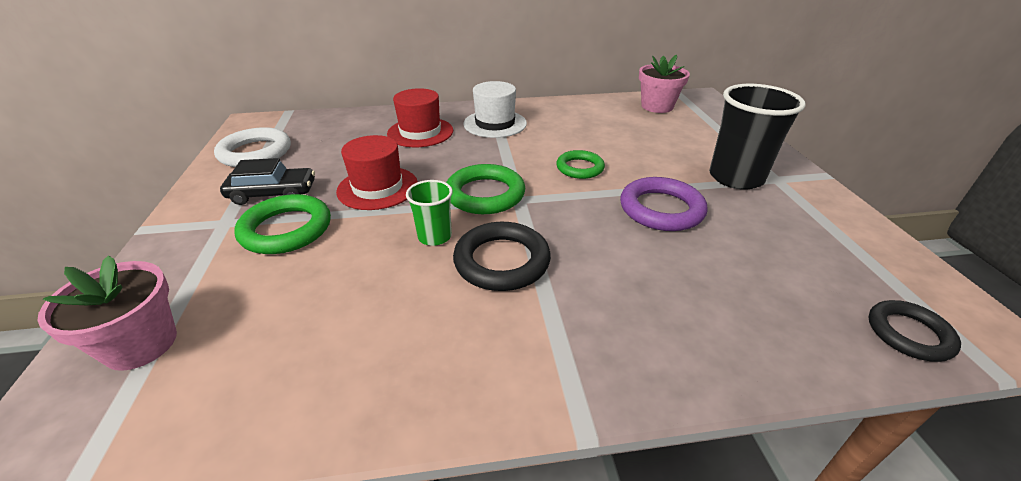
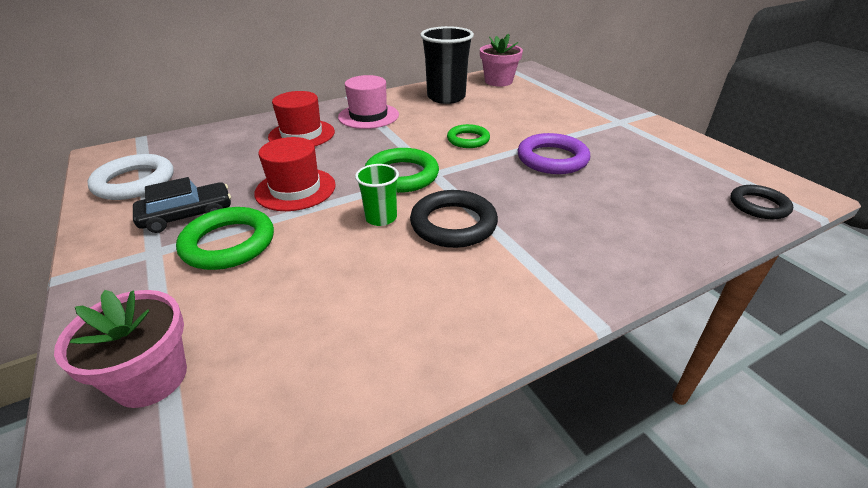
camera: 20 degrees left, 0 degrees up
white hat [463,81,527,138] -> pink hat [338,75,399,129]
black cup [709,84,806,190] -> black cup moved to [420,26,474,104]

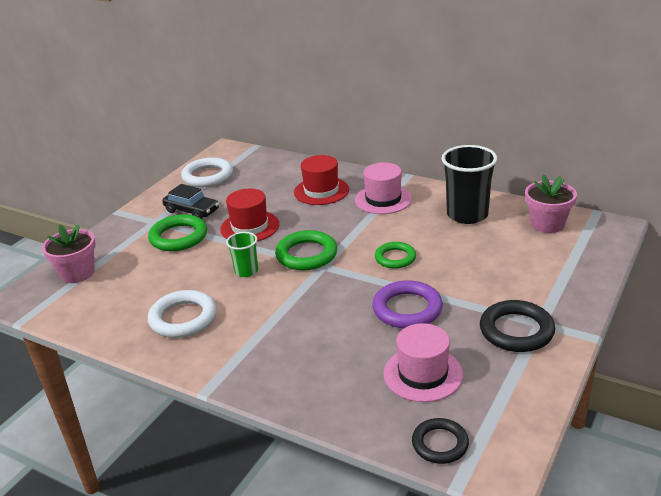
camera: 60 degrees right, 5 degrees down
black ring [410,190,498,248] -> black ring moved to [480,300,555,352]
none -> white ring [148,290,217,338]
none -> pink hat [383,323,463,402]

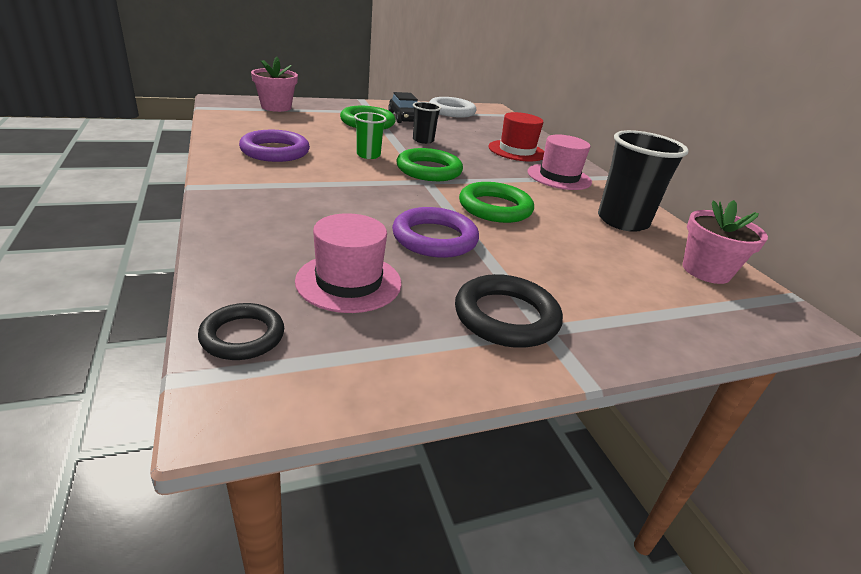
camera: 35 degrees right, 0 degrees up
white ring [148,290,217,338] -> purple ring [239,130,310,162]
red hat [220,189,279,241] -> black cup [413,102,441,144]
green ring [375,242,416,269] -> green ring [459,182,534,223], size x1.53

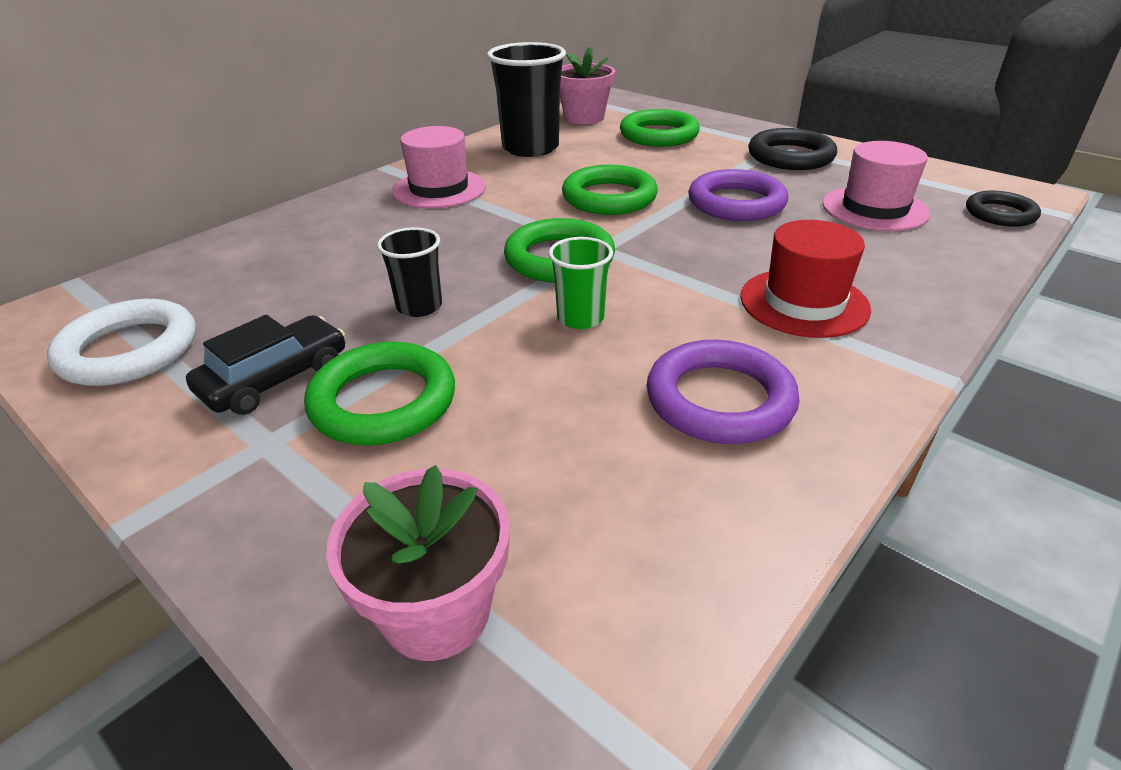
camera: 115 degrees left, 5 degrees up
red hat [488,112,544,162] -> red hat moved to [740,220,871,338]
none -> green ring [620,109,700,147]

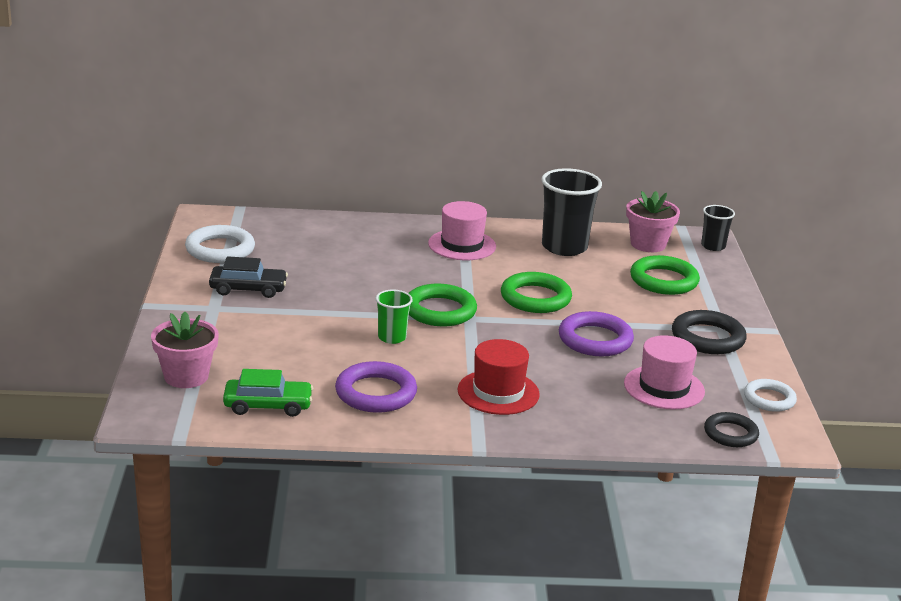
camera: 45 degrees right, 10 degrees down
green ring [304,342,455,445] -> none
black cup [377,227,442,317] -> black cup moved to [701,205,735,251]
none -> green car [223,369,313,417]
none -> white ring [744,379,797,412]

